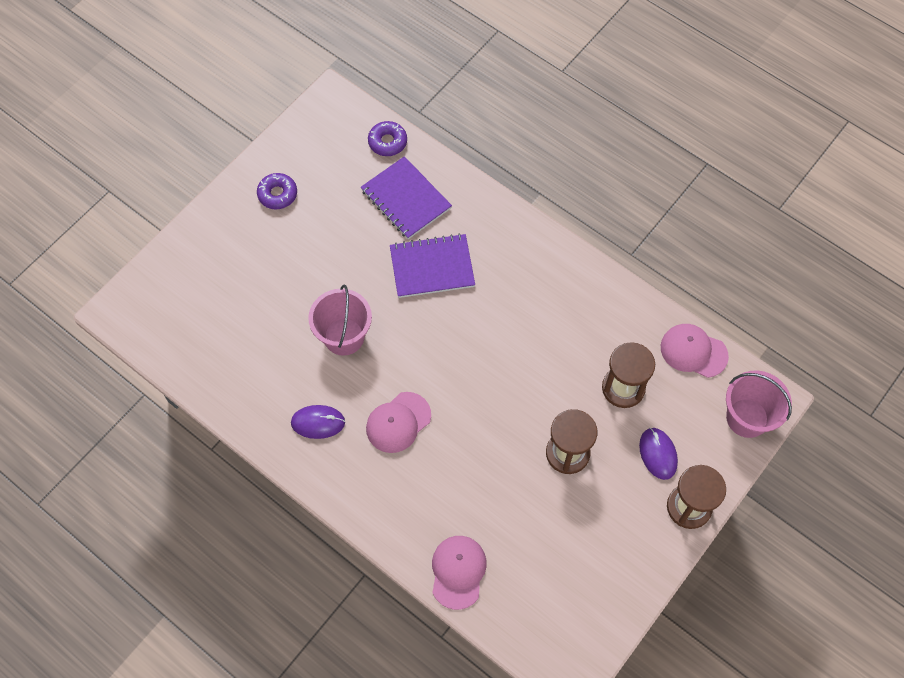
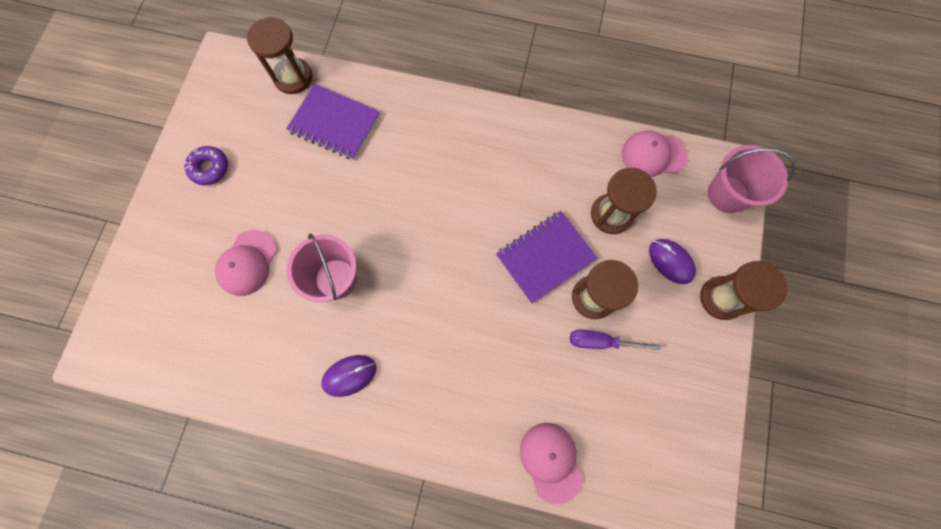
camera: 25 degrees left, 10 degrees up
pink cap [366,392,431,453] -> pink cap moved to [215,230,277,296]
purple donut [368,121,407,156] -> brown hourglass [247,17,312,94]
purple notebook [390,233,475,298] -> purple notebook moved to [496,211,597,304]
none -> purple screwdriver [570,330,660,350]

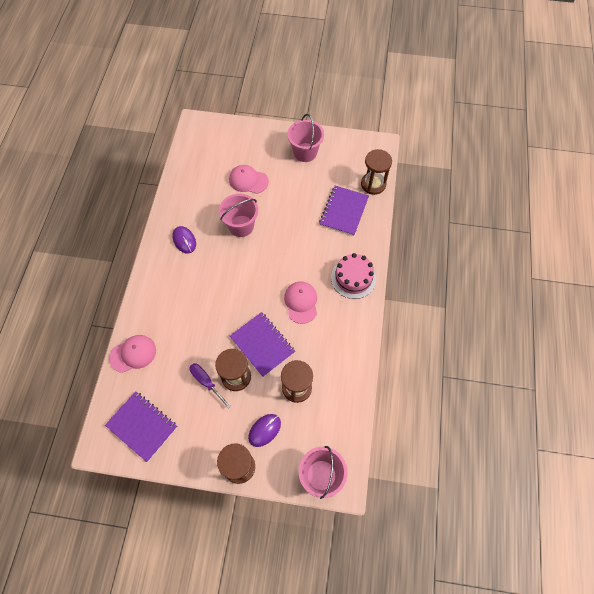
camera: 85 degrees right, 10 degrees down
purple donut [184,146,228,185] -> pink bucket [287,114,324,162]
purple screwdriver [570,330,660,350] -> purple screwdriver turned 45 degrees counterclockwise [189,363,231,409]
pink cap [622,130,688,177] -> pink cap moved to [284,282,317,324]
none -> purple notebook [105,391,177,462]
none -> pink cake [331,253,376,299]

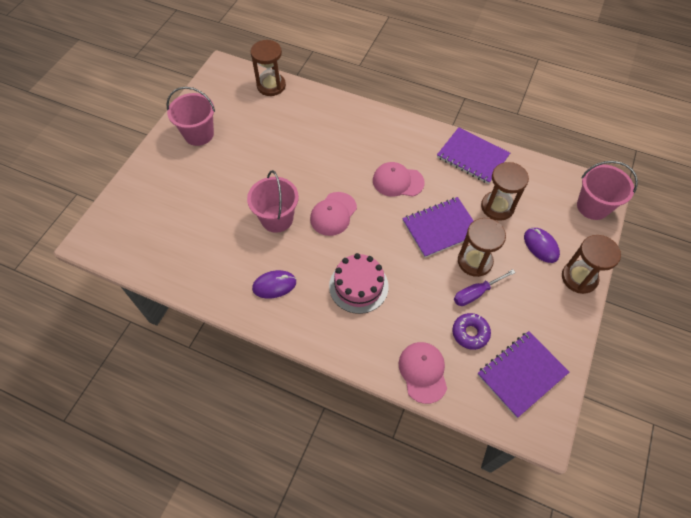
camera: 75 degrees left, 5 degrees down
pink cap [229,165,269,194] -> pink cap moved to [310,192,357,236]
purple notebook [319,186,369,236] -> purple notebook moved to [437,127,510,184]
pink cake [331,253,376,299] -> pink cake moved to [329,253,389,314]
none -> purple donut [452,313,491,350]

